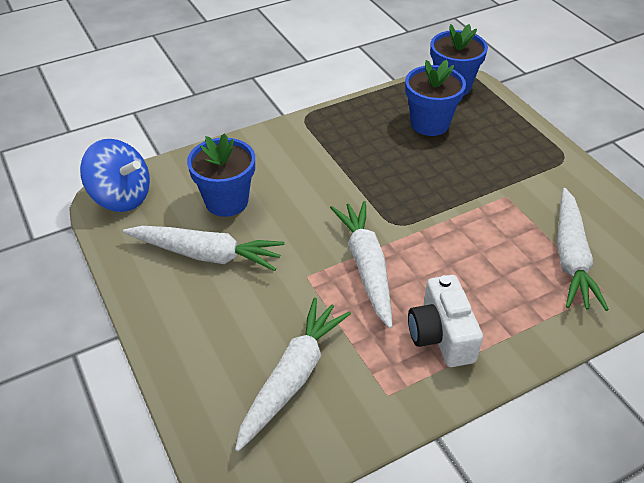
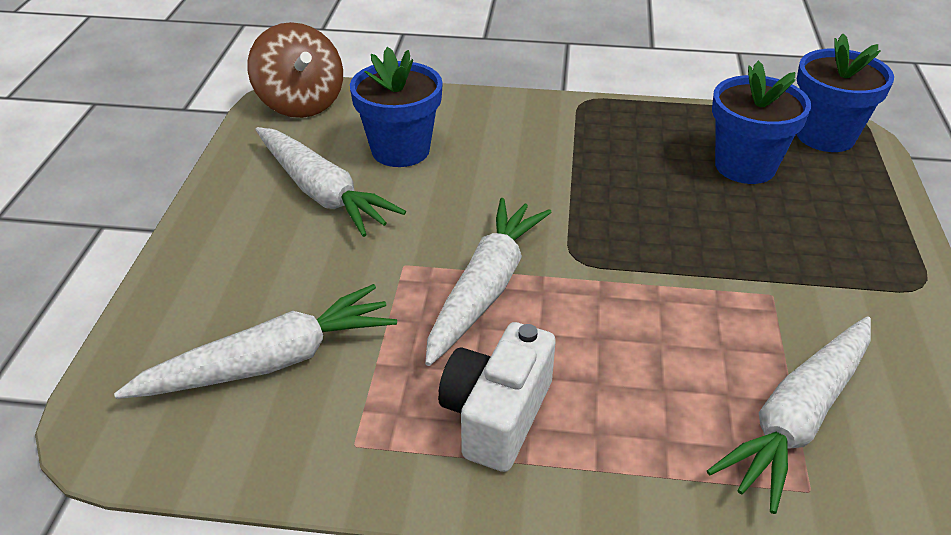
camera: 35 degrees right, 5 degrees down
blue spinning top [80,139,150,212] -> brown spinning top [248,22,343,118]

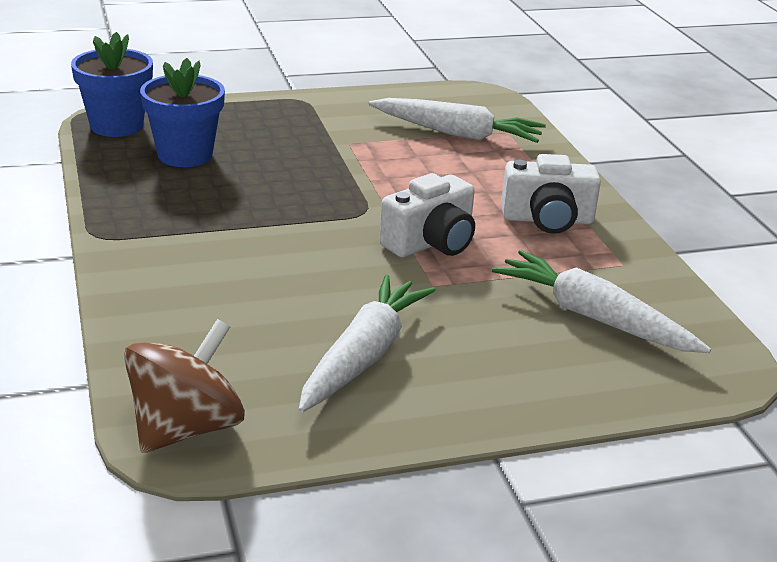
camera: 115 degrees left, 10 degrees down
blue flower pot [350,47,443,167] -> none
white carrot [425,198,552,366] -> white camera [380,173,475,257]

